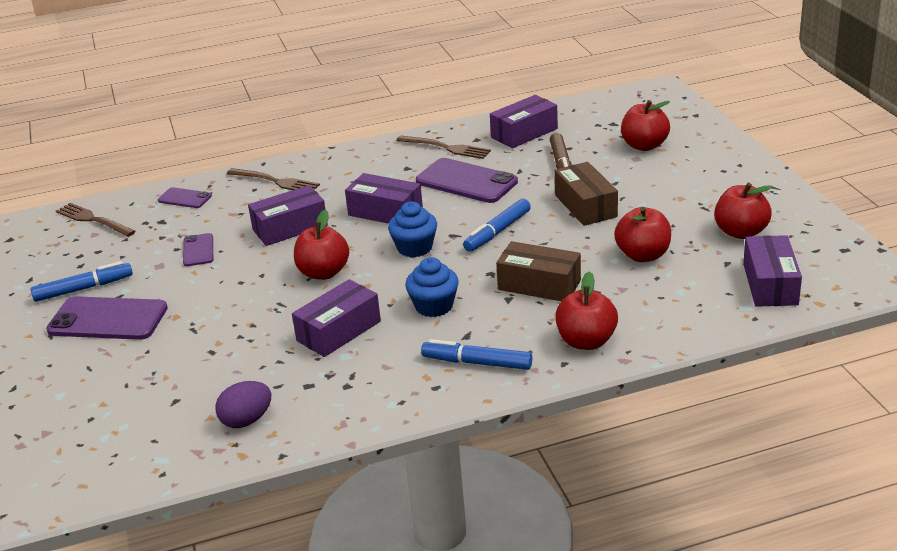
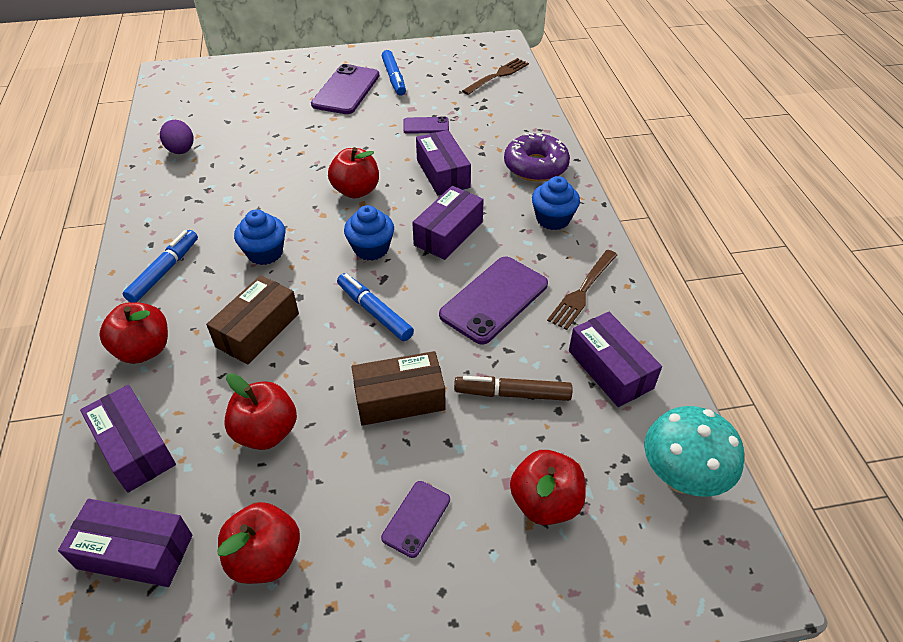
camera: 95 degrees right, 15 degrees up
purple phone [158,187,212,208] -> purple phone moved to [381,481,450,558]
brown fork [227,168,320,190] -> purple donut [504,133,570,182]
purple box [292,279,381,357] -> purple box moved to [80,385,176,493]
none -> blue cupcake [532,176,580,230]
none -> turquoise mushroom [644,406,744,497]

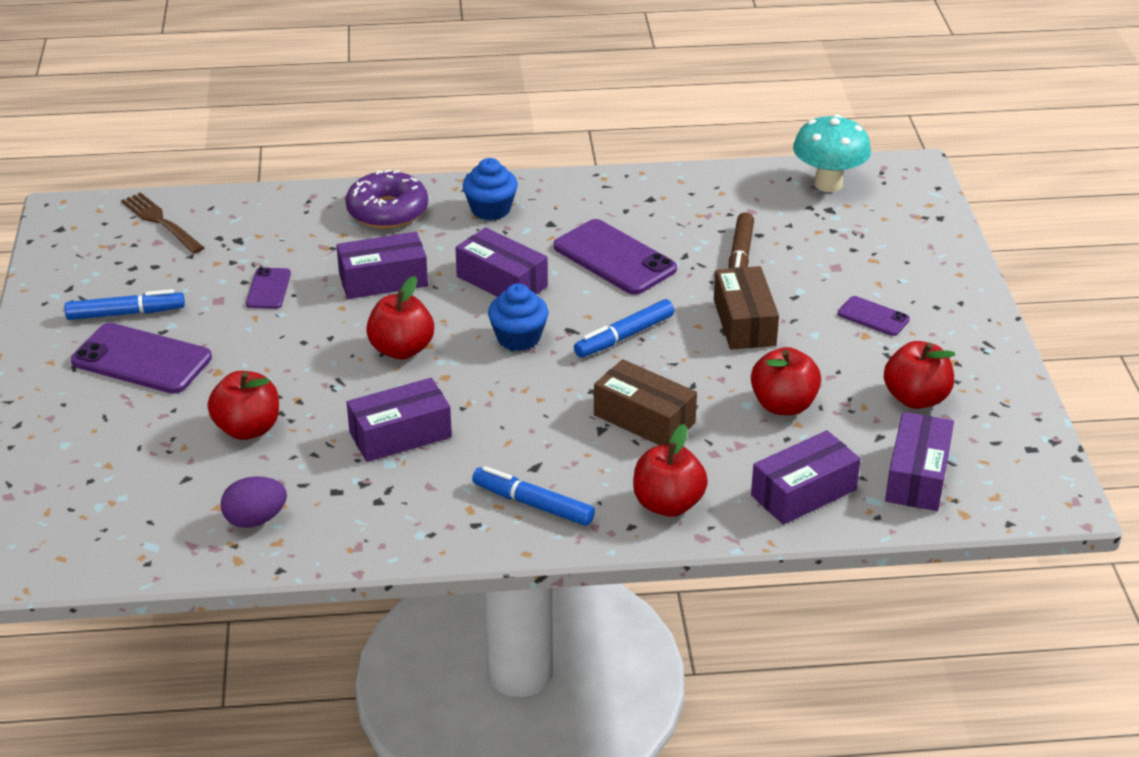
camera: 85 degrees left, 10 degrees down
blue cupcake [234,209,286,265] -> none
red apple [510,450,585,525] -> red apple moved to [208,371,279,440]
brown fork [547,250,617,330] -> none
purple box [569,312,662,407] -> purple box moved to [347,378,452,462]

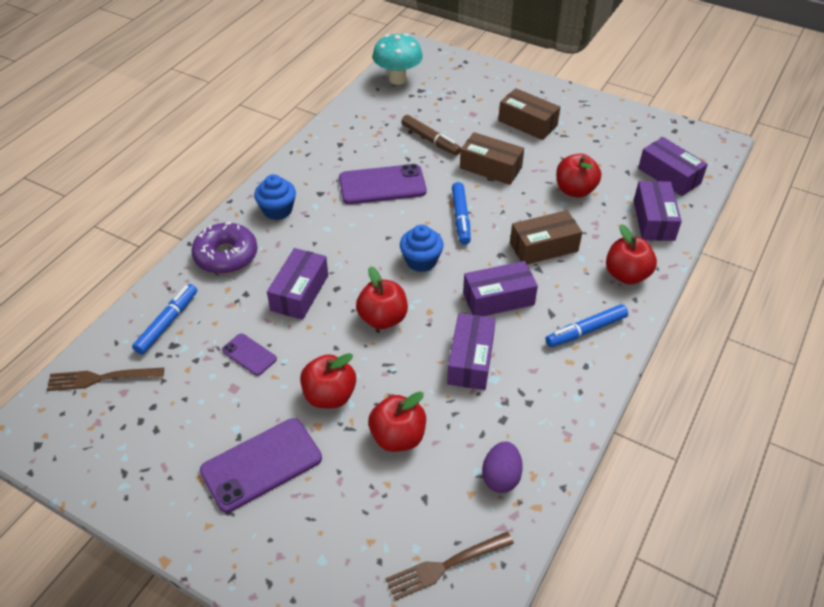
camera: 55 degrees left, 10 degrees up
blue marker [64,289,185,320] -> blue marker moved to [132,284,197,355]
purple box [455,227,548,297] -> purple box moved to [463,261,538,316]
purple phone [838,296,910,336] -> brown box [498,88,560,140]
red apple [884,341,955,409] -> red apple moved to [300,353,356,408]
none -> brown fork [385,532,514,601]

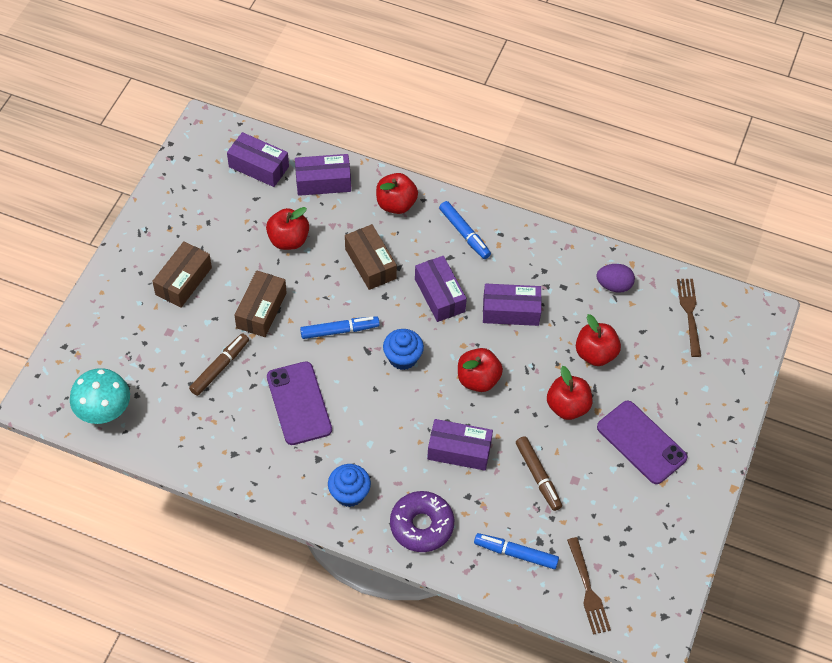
camera: 100 degrees left, 10 degrees up
purple phone [222,333,277,376] -> brown marker [516,436,562,511]
brown fork [385,532,514,601] -> brown fork turned 150 degrees counterclockwise [677,279,701,357]
purple box [638,137,708,196] -> purple box turned 75 degrees clockwise [227,132,289,187]

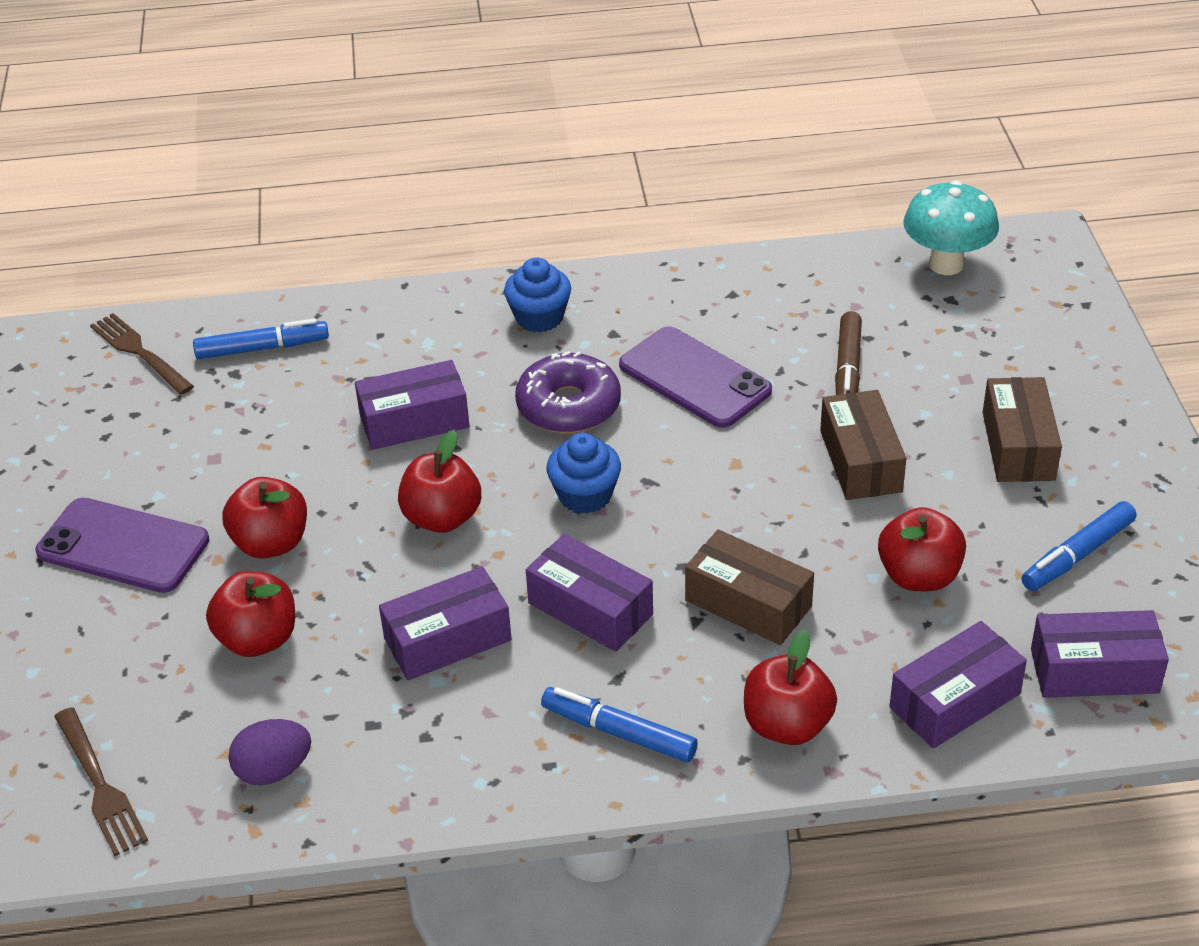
camera: 155 degrees right, 15 degrees down
blue marker [300,316,380,339] -> blue marker moved to [1022,501,1136,591]
purple donut [390,491,454,552] -> purple donut moved to [515,351,621,434]
brown marker [516,436,562,511] -> none

